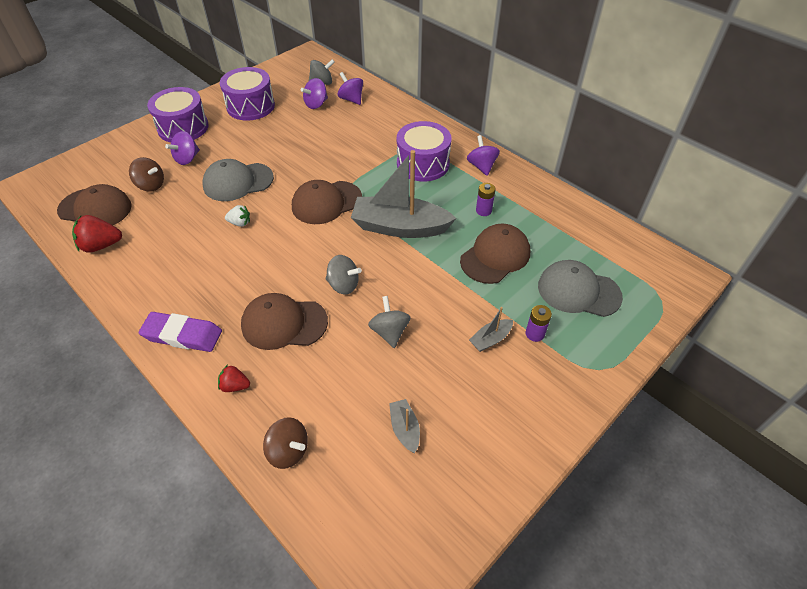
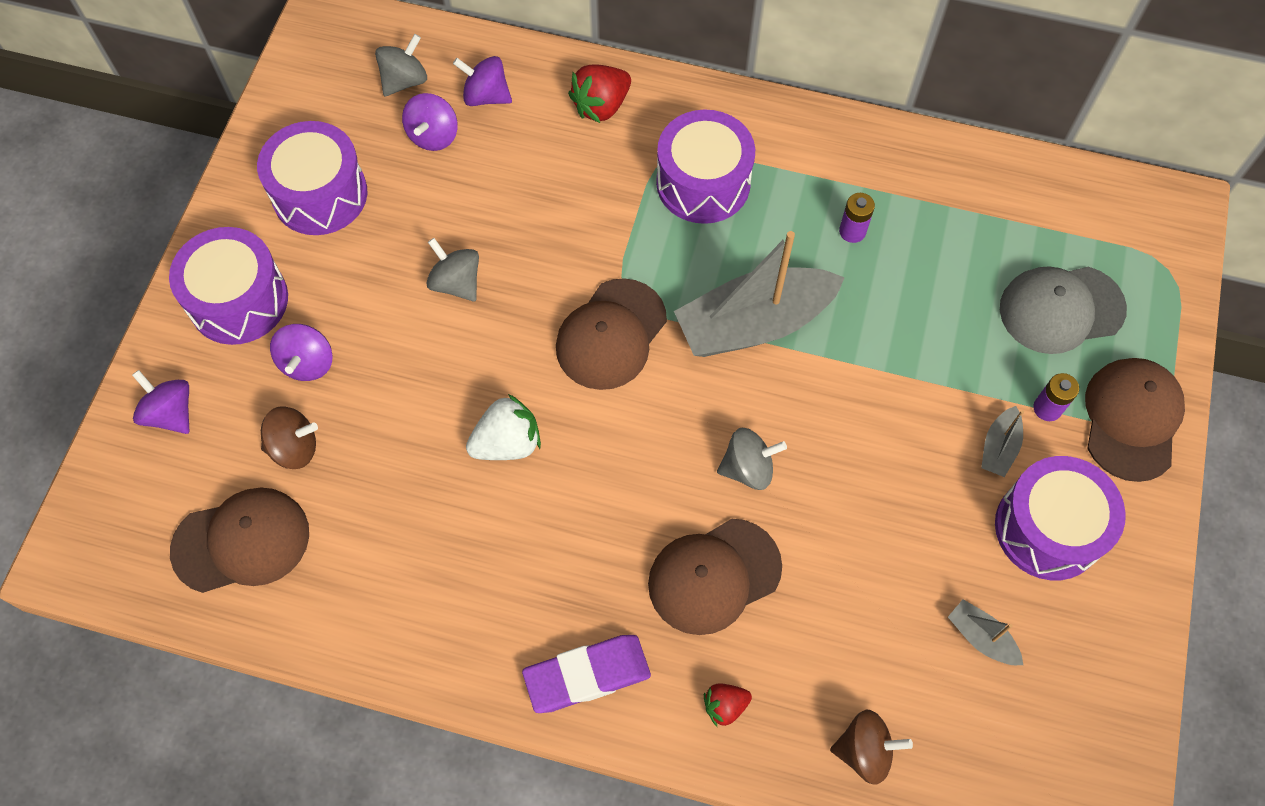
camera: 30 degrees left, 15 degrees up
red strawberry [72,215,122,252] -> red strawberry moved to [568,64,631,123]
grey cap [202,159,274,201] -> none
white strawberry [225,205,250,227] -> white strawberry [466,394,541,460], size x1.67
grey spinning top [368,296,411,348] -> grey spinning top moved to [426,238,479,302]
brown cap [460,224,530,284] -> brown cap moved to [1085,358,1185,482]
purple spinning top [467,135,500,176] -> purple spinning top moved to [132,370,189,434]
none -> purple drum [995,456,1126,580]

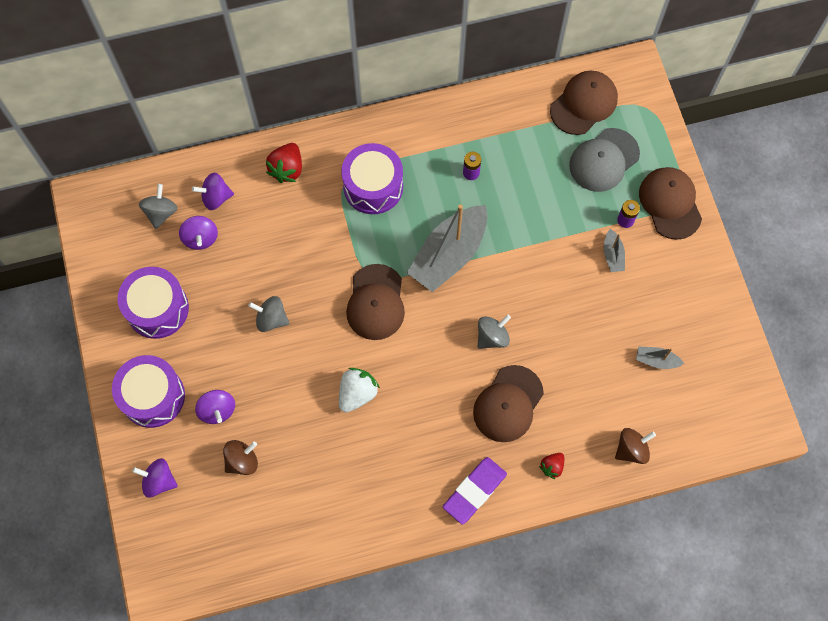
camera: 30 degrees left, 5 degrees up
brown cap [170,487,309,593] -> brown cap moved to [550,71,618,135]
purple drum [995,456,1126,580] -> none

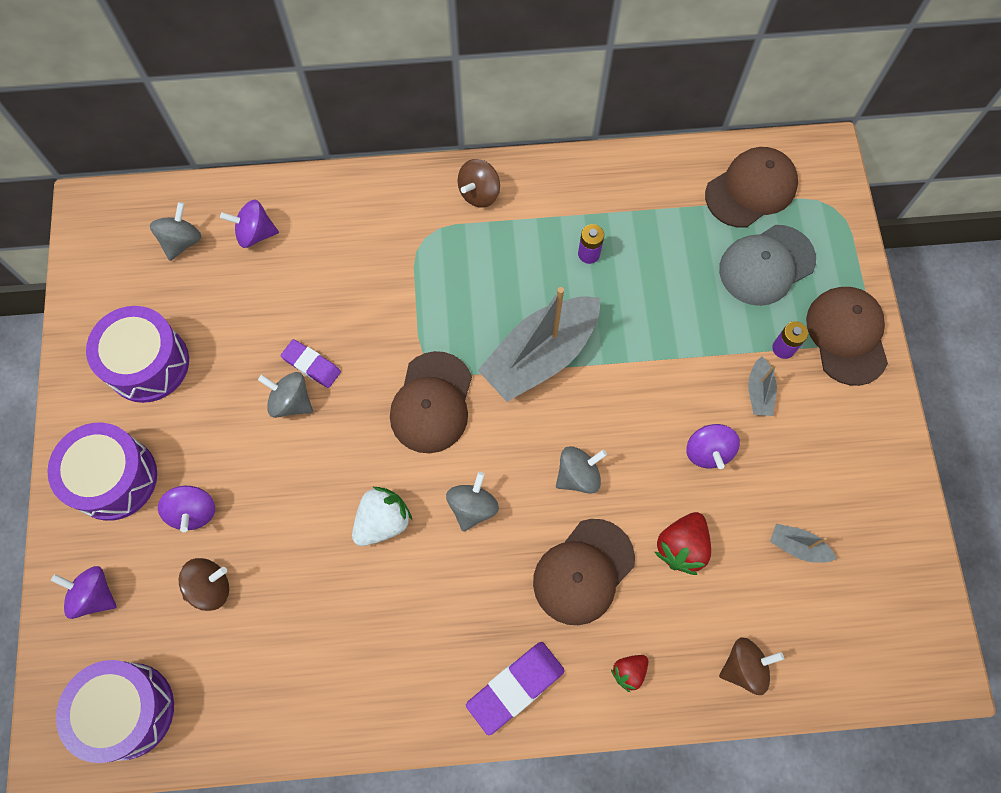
camera: 10 degrees right, 0 degrees up
purple spinning top [179,216,218,250] -> purple spinning top moved to [686,424,740,469]
red strawberry [266,143,302,183] -> red strawberry moved to [655,512,711,575]
purple drum [341,143,403,214] -> purple drum moved to [56,660,174,763]
none -> purple eraser [281,339,341,388]
none -> grey spinning top [446,472,499,532]
none -> brown spinning top [458,159,500,208]

